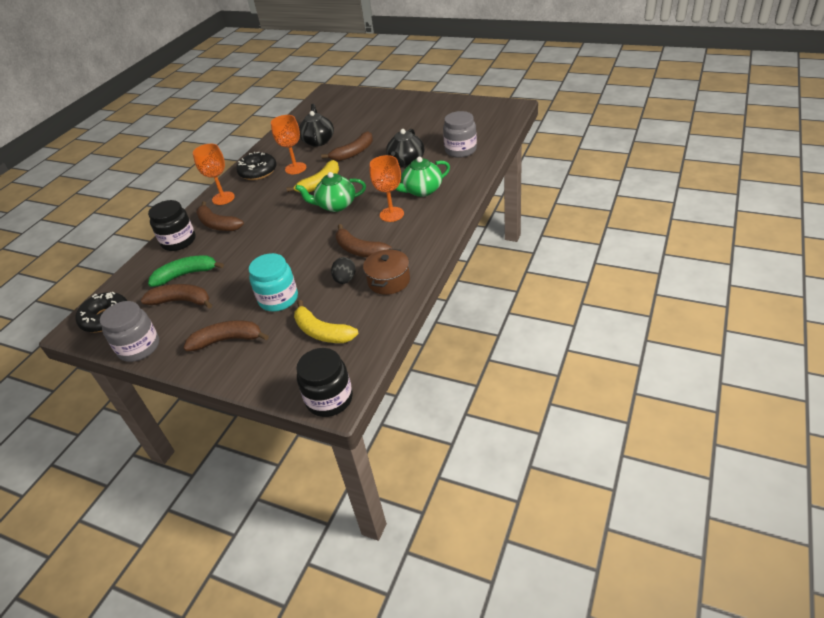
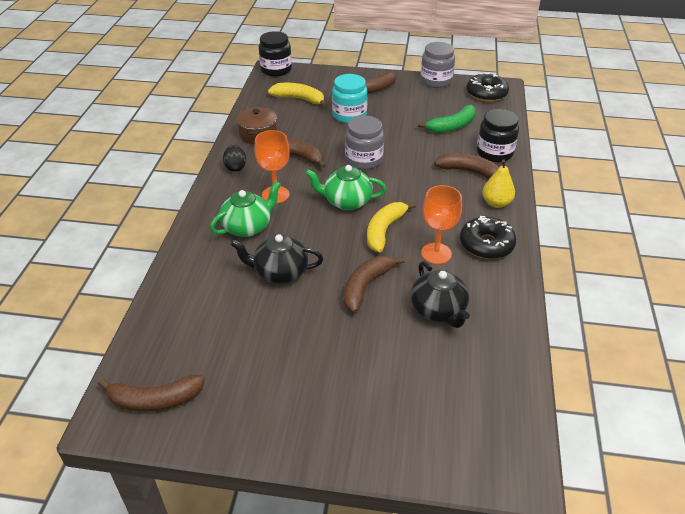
camera: 160 degrees right, 0 degrees up
brown banana [141,284,212,309] -> brown banana moved to [98,375,205,412]
orange goblet [193,144,235,205] -> yellow pear [482,160,515,208]
green teapot [295,172,366,212] -> green teapot turned 150 degrees counterclockwise [305,165,386,210]
black egg [331,257,356,284] -> black egg moved to [223,145,246,172]
black teapot [386,129,424,167] -> black teapot turned 90 degrees counterclockwise [231,234,323,284]
grey jar [443,111,477,158] -> grey jar moved to [345,116,384,170]

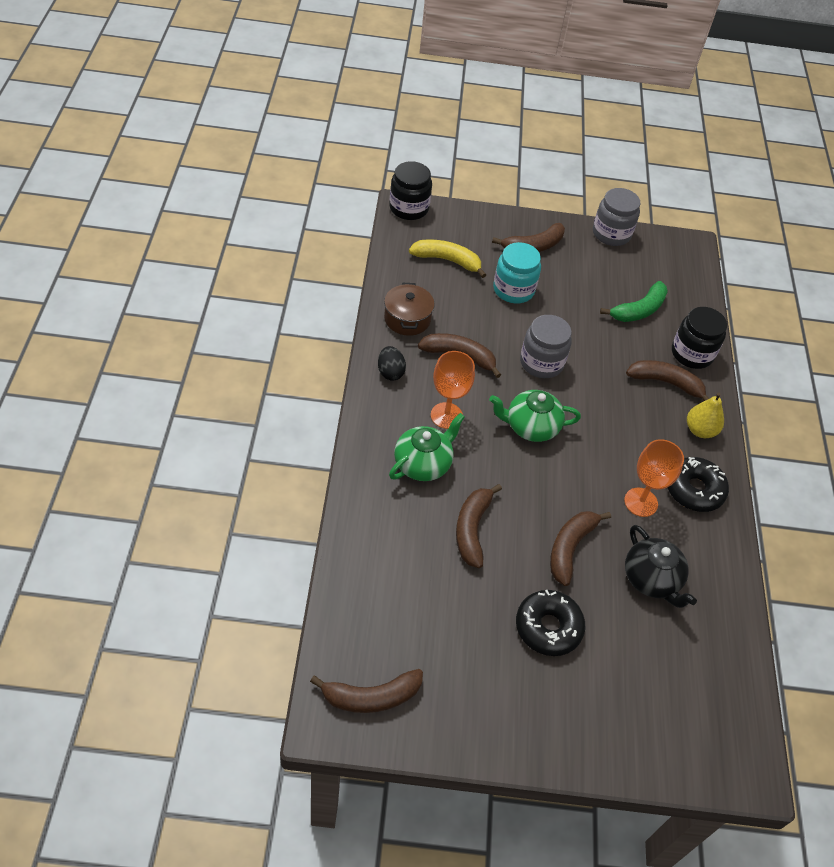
camera: 10 degrees left, 10 degrees up
black teapot [231,234,323,284] -> brown banana [456,484,502,568]
yellow banana [367,202,416,252] -> none
black donut [467,72,509,102] -> black donut moved to [516,590,585,656]

